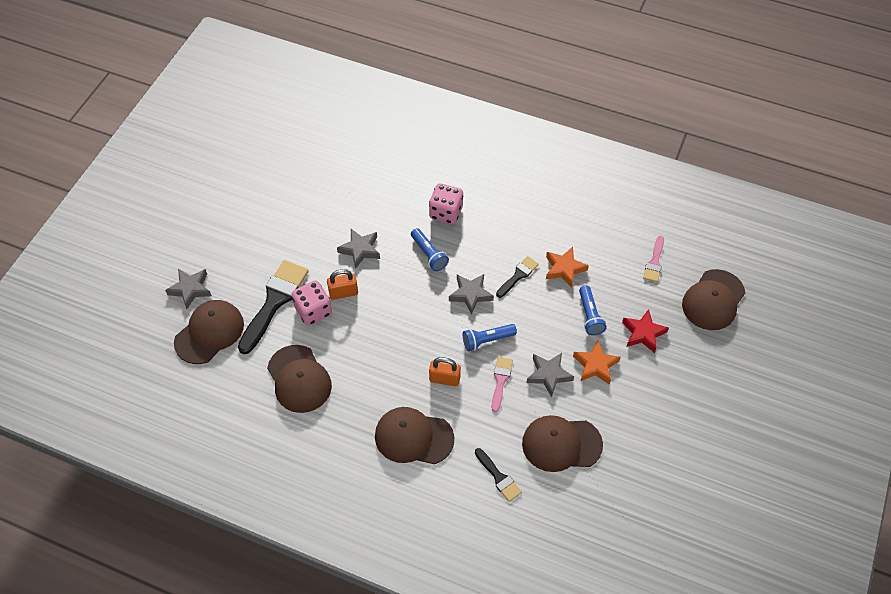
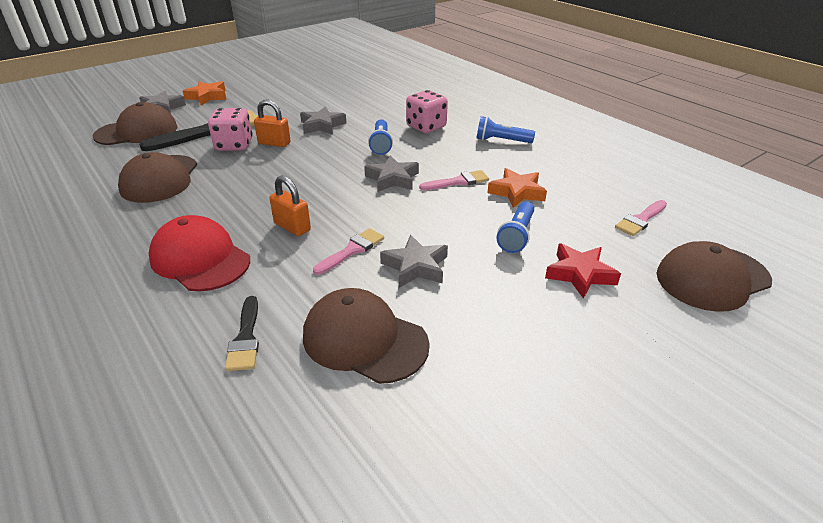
camera: 30 degrees right, 20 degrees down
brown cap [375,407,454,464] -> red cap [148,215,250,291]
blue flashlight [463,324,517,351] -> blue flashlight moved to [476,116,535,143]
black brush [496,256,539,298] -> pink brush [419,170,489,190]
orange star [573,341,621,385] -> orange star moved to [183,81,227,105]

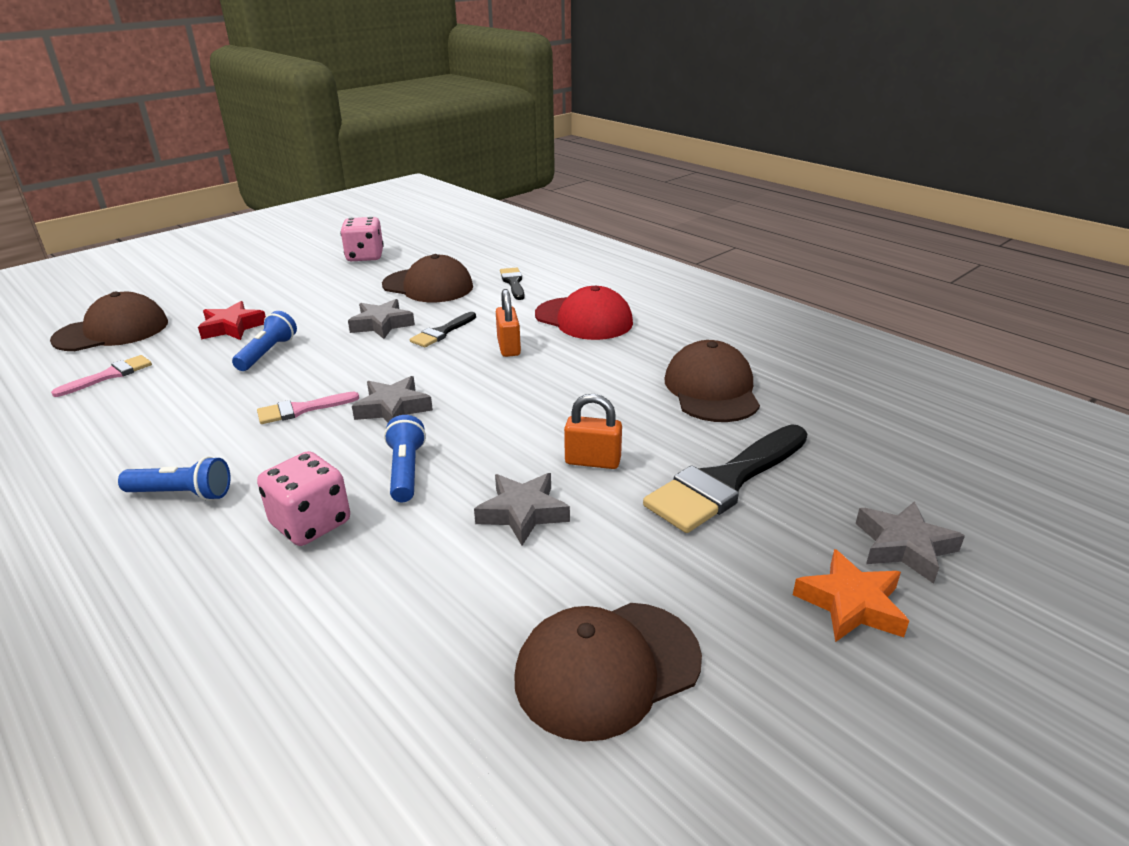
camera: 175 degrees right, 5 degrees down
brown cap [93,102,178,145] -> brown cap moved to [514,603,702,742]
pink dice [208,108,252,151] -> pink dice moved to [340,217,384,261]
orange padlock [270,175,311,236] -> orange padlock turned 45 degrees clockwise [496,289,521,357]
pink brush [313,228,384,275] -> black brush [410,312,476,347]
orange star [488,168,547,208] -> none

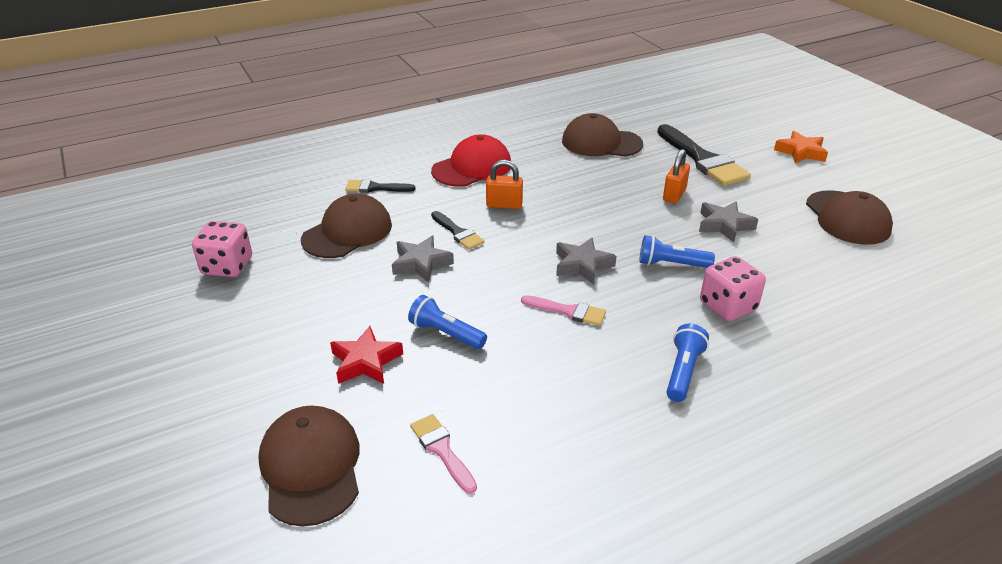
camera: 75 degrees left, 5 degrees up
pink brush [257,392,359,424] -> pink brush turned 60 degrees counterclockwise [521,295,606,326]
grey star [855,501,965,584] -> none

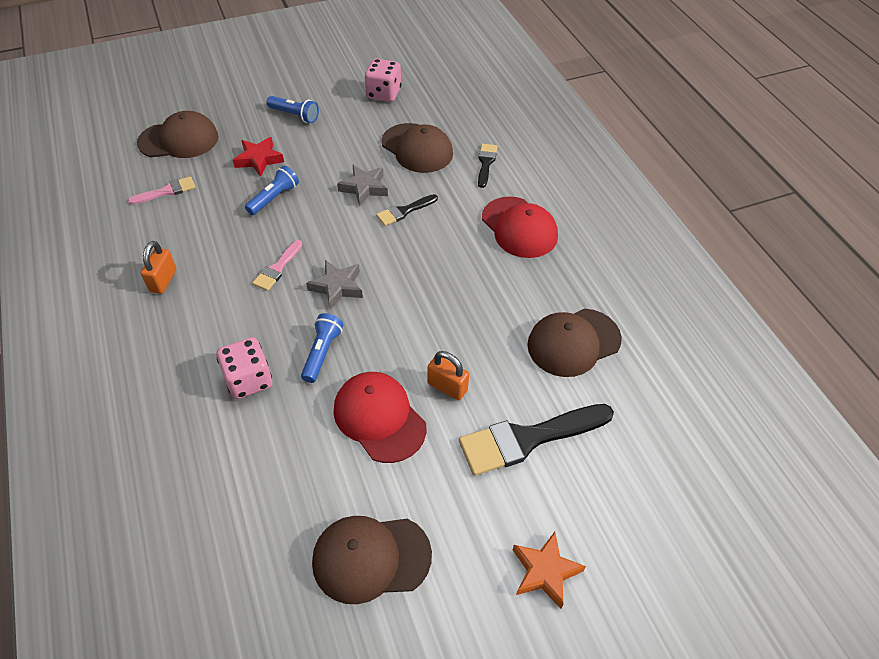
camera: 95 degrees right, 15 degrees up
orange padlock [486,160,523,209] -> orange padlock moved to [141,241,176,294]
brown cap [562,113,643,157] -> brown cap turned 135 degrees counterclockwise [527,309,622,377]
blue flashlight [666,324,709,402] -> blue flashlight moved to [267,96,319,123]
grey star [699,201,758,242] -> red cap [333,372,427,463]

